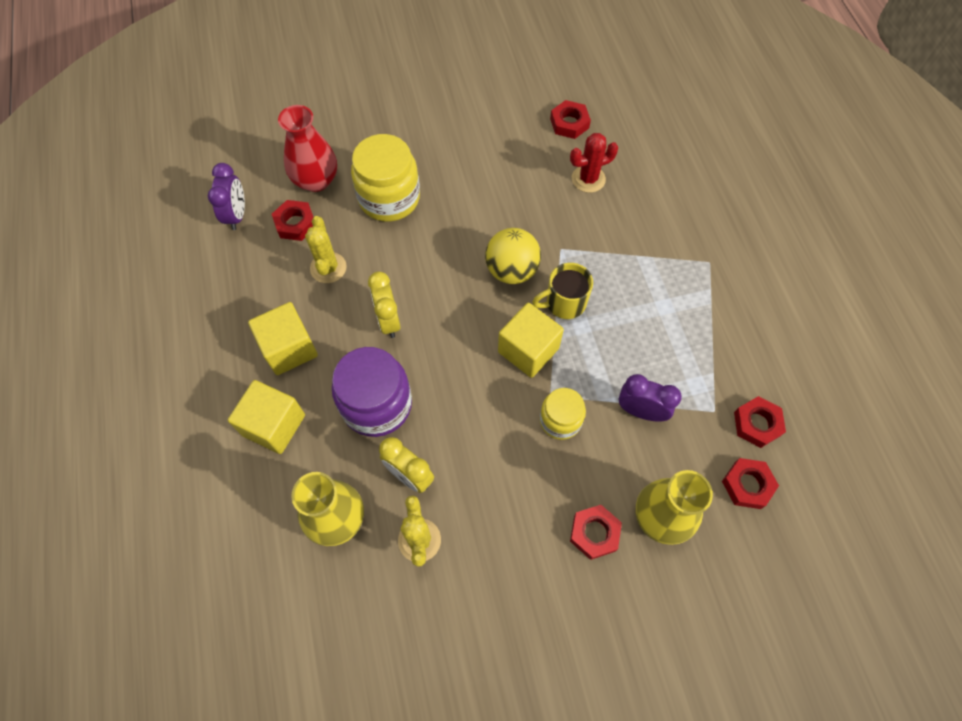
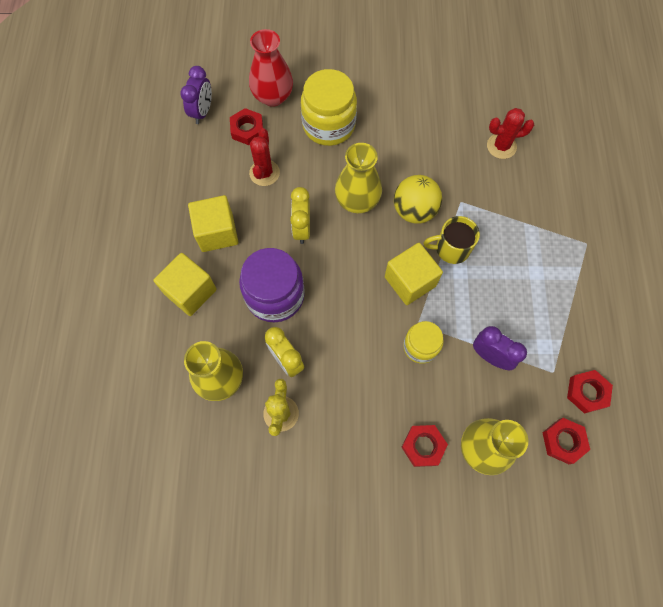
camera: 15 degrees right, 5 degrees up
yellow cactus [305,216,347,283] -> red cactus [249,128,280,186]
red nut [550,100,591,139] -> none
none -> yellow vase [335,143,382,213]

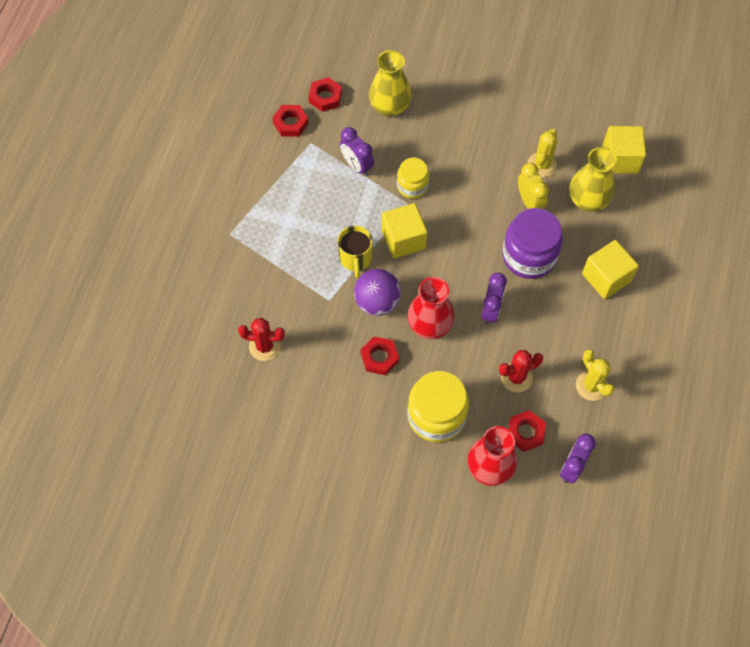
camera: 165 degrees left, 5 degrees down
yellow cube [188,195,238,252] -> yellow cube moved to [602,126,646,174]
red cactus [249,128,280,186] -> red cactus turned 45 degrees clockwise [499,350,543,392]
yellow clock [290,187,310,244] -> purple clock [481,273,507,325]
yellow vase [335,143,382,213] -> red vase [407,277,455,339]
yellow ball [394,175,442,224] -> purple ball [354,269,401,316]
red nut [401,425,448,467] -> red nut moved to [361,337,399,375]
yellow mug [423,216,480,264] -> yellow mug turned 75 degrees clockwise [338,226,373,278]
none -> yellow cactus [576,349,614,401]

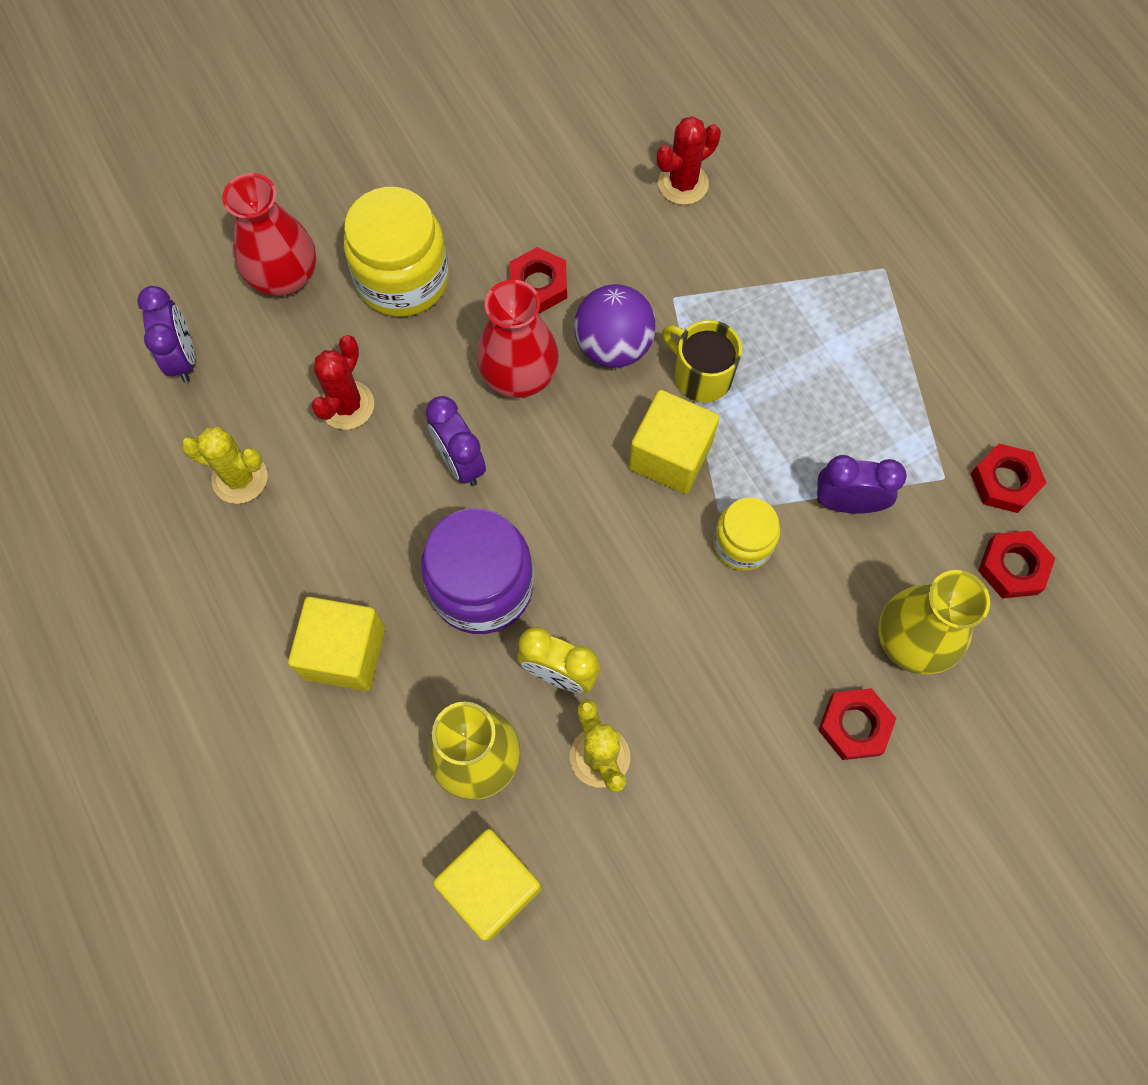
camera: 135 degrees right, 5 degrees up
red nut [509,410,546,452] -> red nut moved to [818,688,896,760]

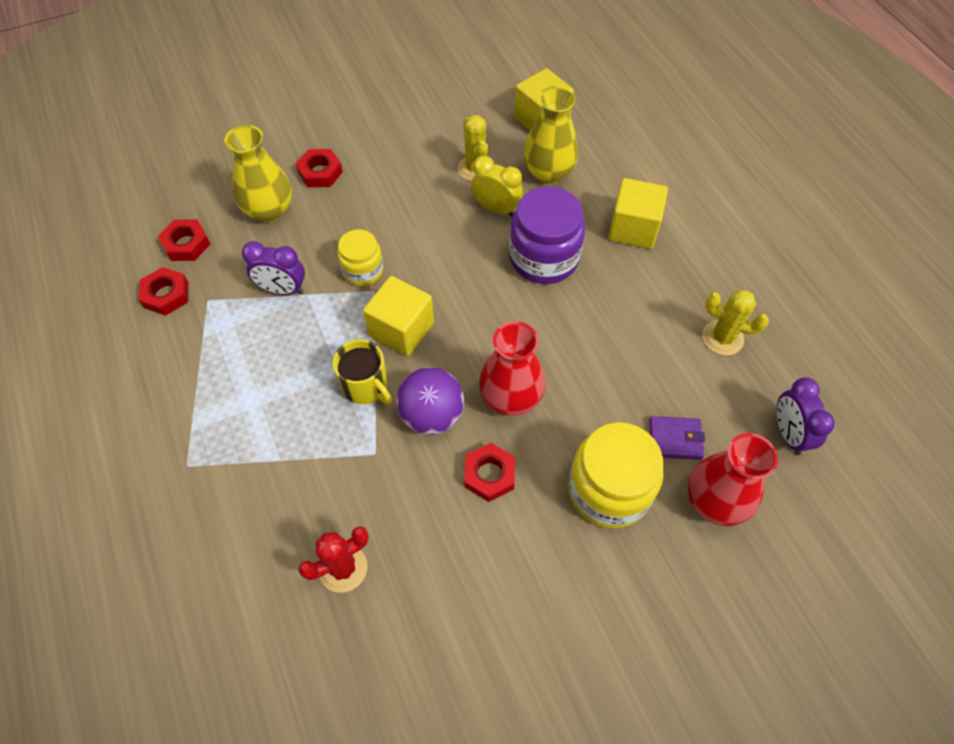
camera: 175 degrees left, 10 degrees down
red cactus [311,335,374,430] -> none
purple clock [426,396,486,486] -> none
none -> purple wallet [649,416,705,460]

